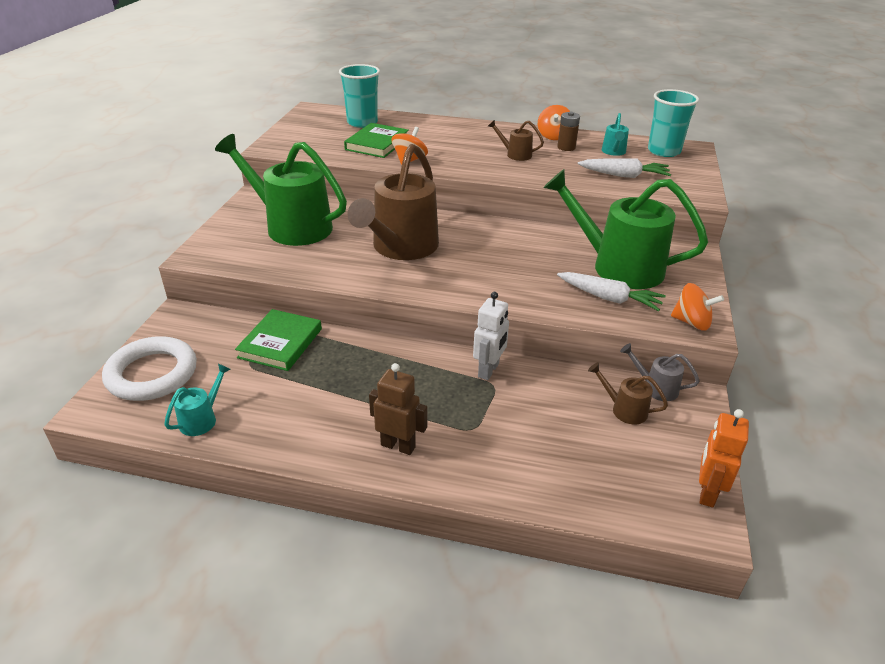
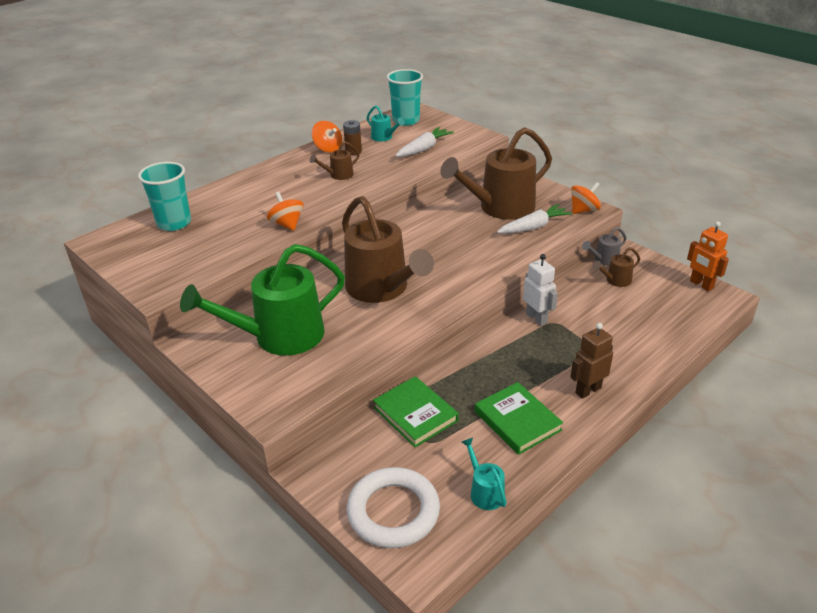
camera: 55 degrees left, 0 degrees up
green book [344,123,409,158] -> green book moved to [475,382,563,455]
green watering can [543,169,708,289] -> brown watering can [440,127,552,220]

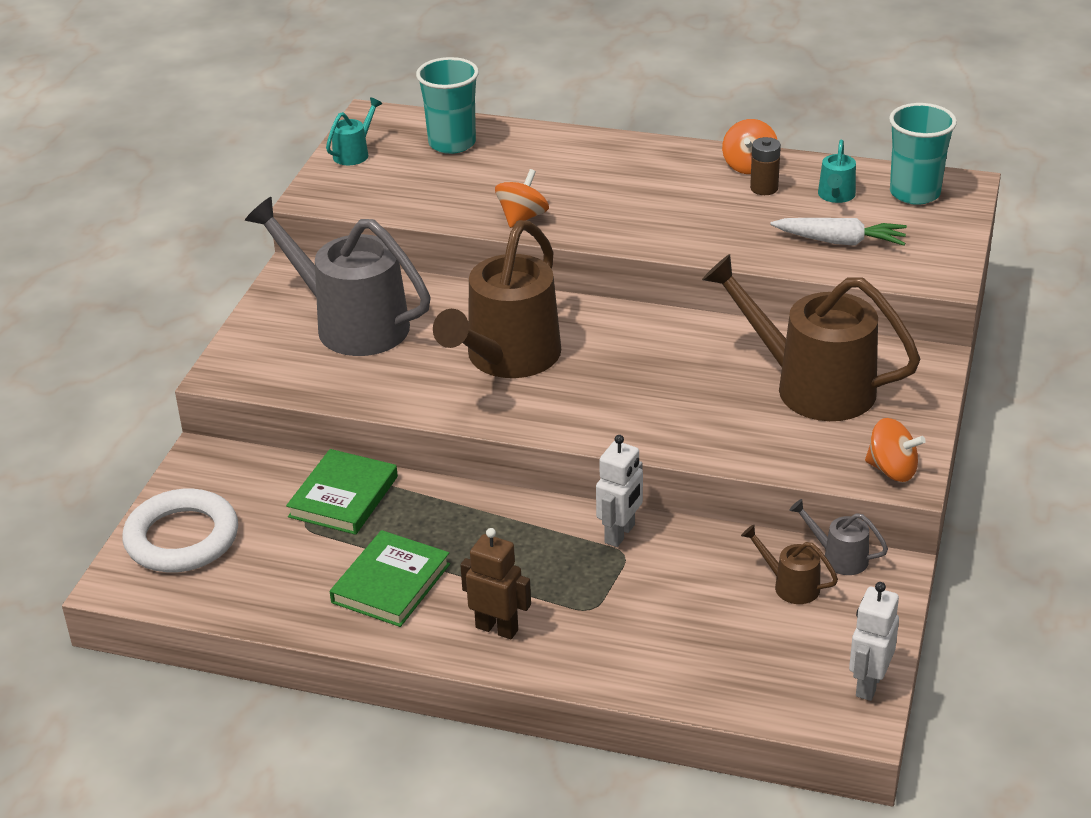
camera: 60 degrees right, 0 degrees up
green watering can [180,244,345,356] -> grey watering can [245,197,431,356]
brown watering can [310,141,360,180] -> none
turquoise watering can [462,438,507,510] -> turquoise watering can moved to [326,97,382,165]
white carrot [497,204,572,234] -> none
orange robot [687,221,729,291] -> white robot [849,582,899,701]

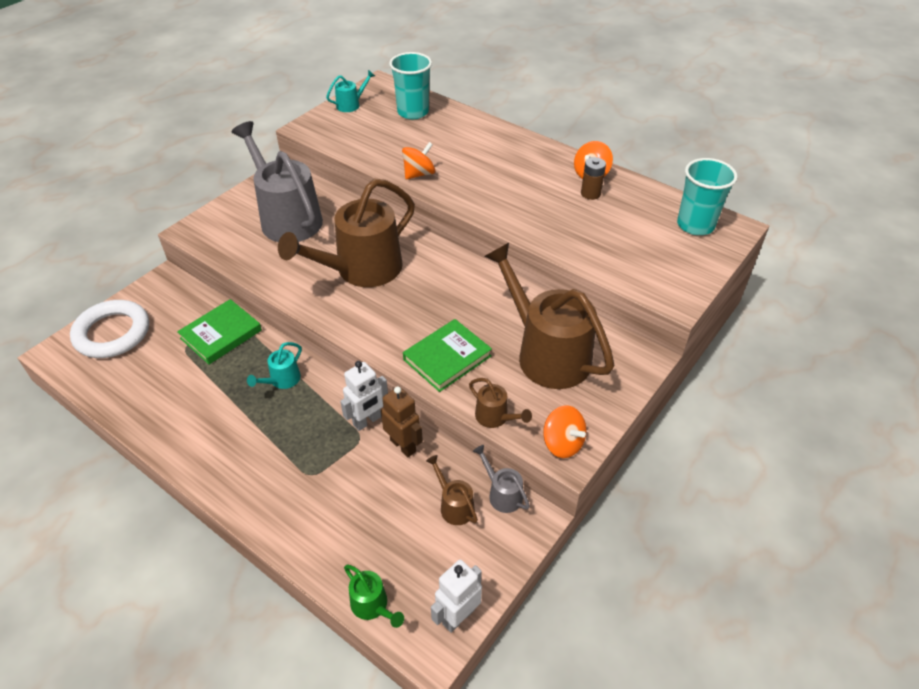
camera: 20 degrees right, 10 degrees up
green book [330,530,450,627] -> green book moved to [403,319,492,392]
brown robot [460,528,531,639] -> brown robot moved to [381,386,423,457]
white carrot [770,218,907,246] -> none
turquoise watering can [818,140,856,203] -> turquoise watering can moved to [247,342,302,389]
none -> green watering can [344,565,404,628]
none -> brown watering can [469,378,532,428]

